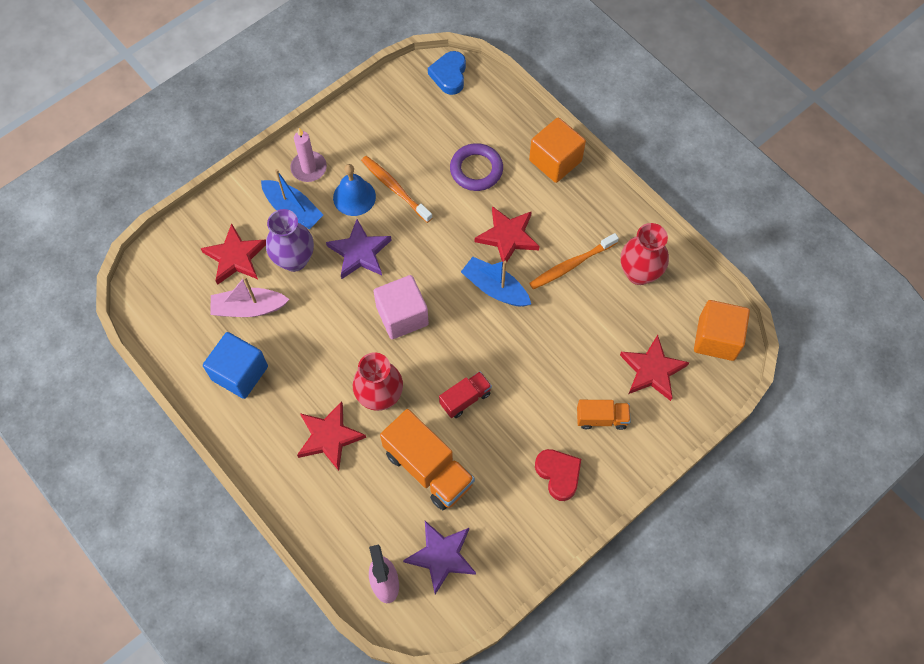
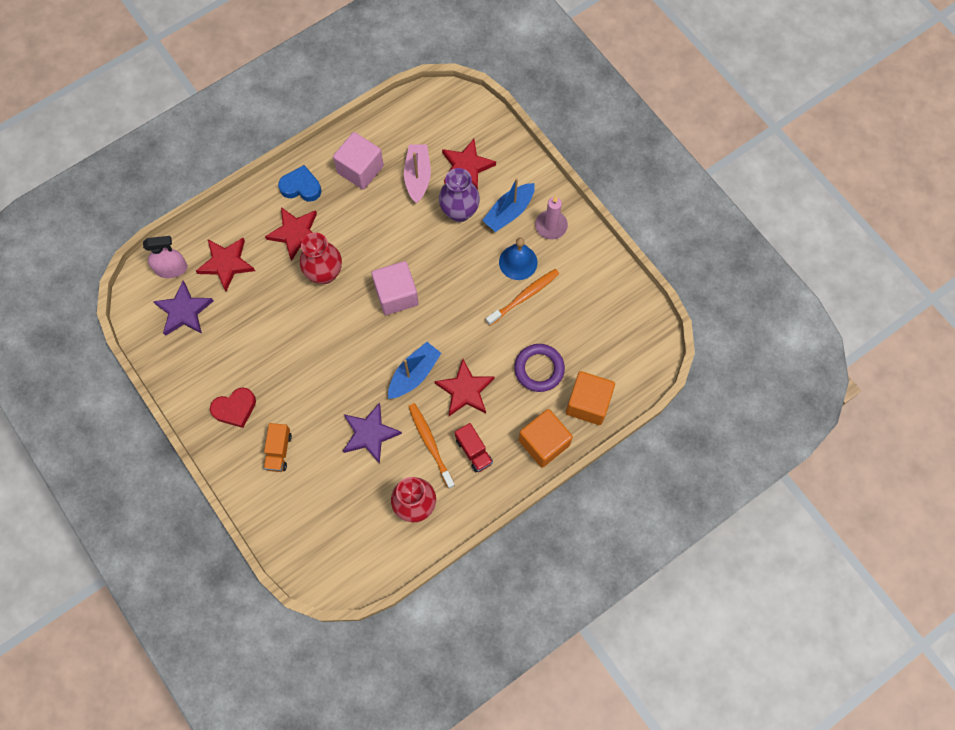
camera: 95 degrees right, 5 degrees up
blue cube [203,332,268,399] -> pink cube [333,132,384,190]
purple star [326,219,391,279] -> purple star moved to [343,403,402,464]
orange truck [380,409,475,510] -> none
blue heart [428,51,466,95] -> blue heart moved to [278,165,321,202]
red truck [439,371,492,418] -> red truck moved to [455,423,493,473]
red star [620,335,689,401] -> red star moved to [196,238,255,291]
orange cube [694,300,750,361] -> orange cube moved to [566,371,615,425]

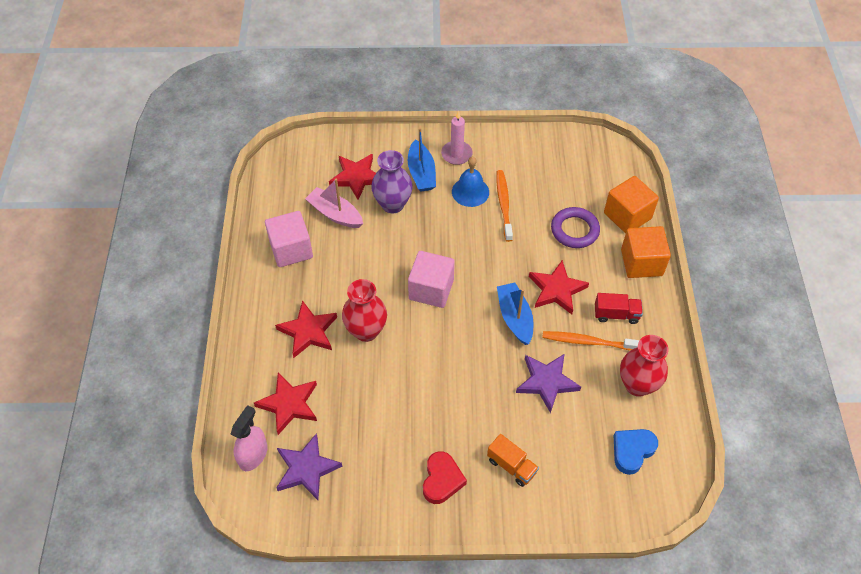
camera: 55 degrees left, 15 degrees down
blue heart [278,165,321,202] -> blue heart moved to [614,429,658,475]

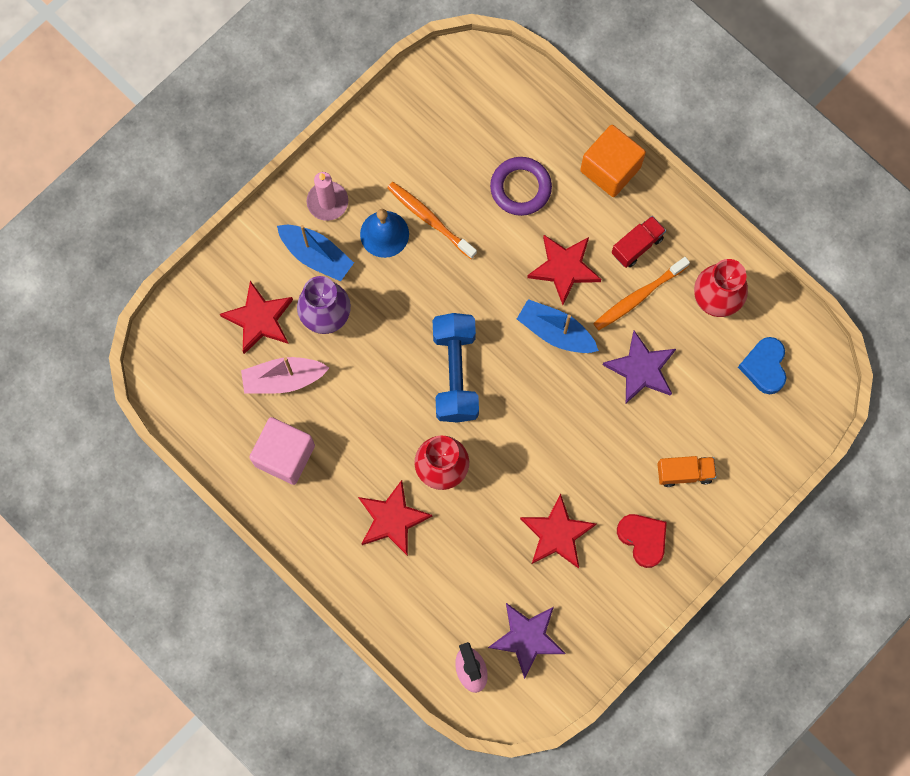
camera: 45 degrees left, 20 degrees up
red star [254,373,317,435] -> red star moved to [520,493,596,568]
pink cube [408,251,455,308] -> blue dumbbell [433,313,479,423]
orange cube [604,176,659,234] -> none

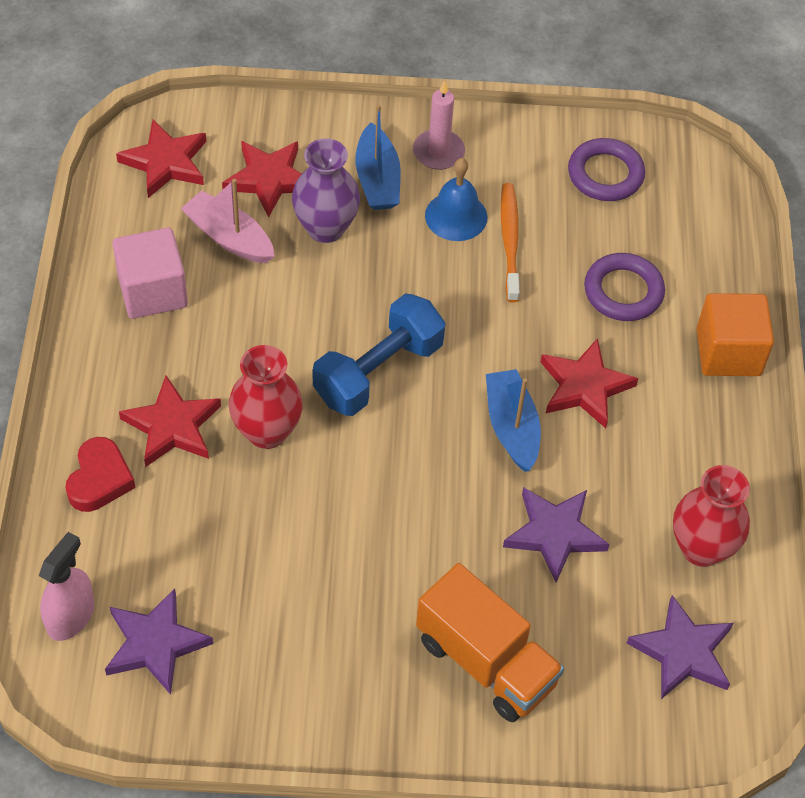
camera: 45 degrees right, 20 degrees down
red star [520,493,596,568] -> red star moved to [116,120,206,198]
orange toothbrush [593,257,690,330] -> none
red truck [612,216,666,268] -> none
red heart [617,514,667,568] -> red heart moved to [66,437,136,512]
orange truck [657,456,717,487] -> orange truck [416,563,564,722], size x1.81
blue heart [738,337,787,394] -> purple star [627,595,733,699]
none -> purple ring [568,138,645,201]

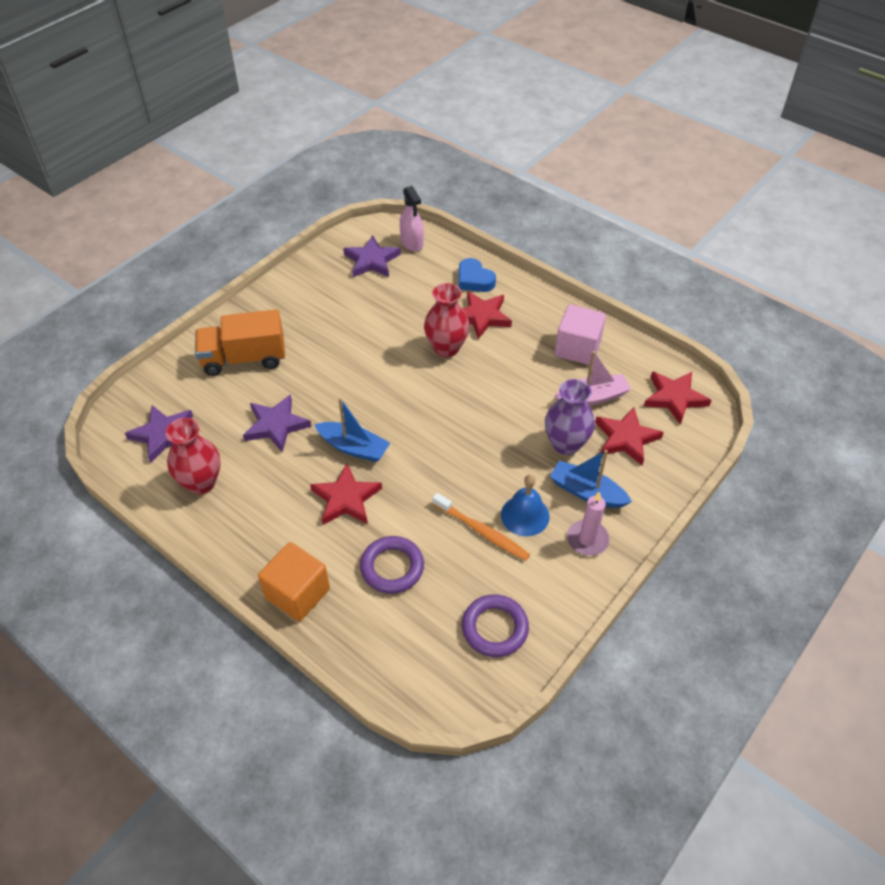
camera: 130 degrees right, 5 degrees down
red heart [66,437,136,512] -> blue heart [459,258,496,292]
blue dumbbell [313,294,446,416] -> none

